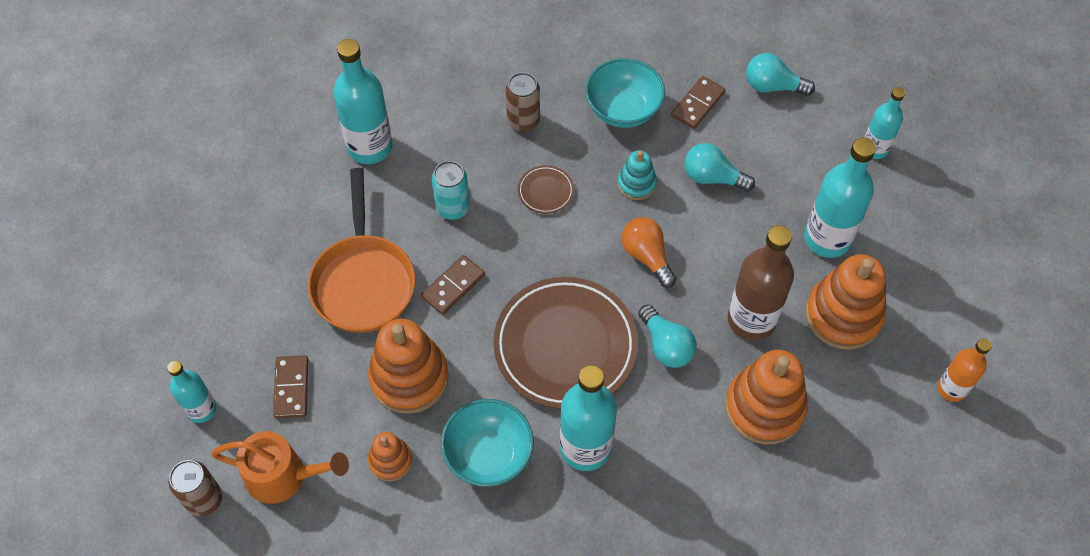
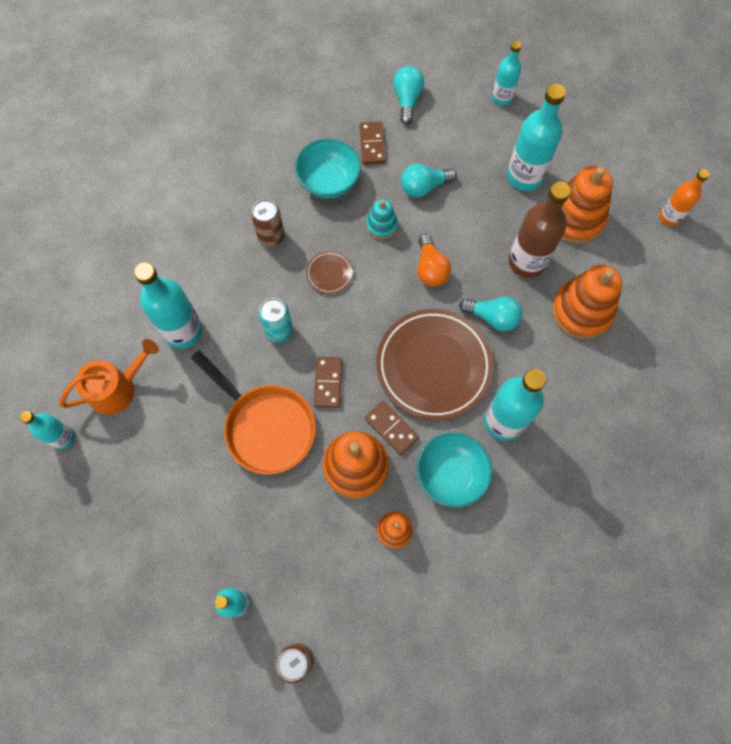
camera: 40 degrees left, 10 degrees up
orange watering can [211,431,349,504] -> orange watering can moved to [59,339,159,415]
brown domino [273,355,308,419] -> brown domino moved to [365,401,419,455]
orange light bulb [621,217,676,288] -> orange light bulb turned 120 degrees counterclockwise [417,234,451,287]
turquoise light bulb [746,53,815,96] -> turquoise light bulb turned 120 degrees clockwise [393,66,424,124]
none -> turquoise bottle [20,411,75,449]

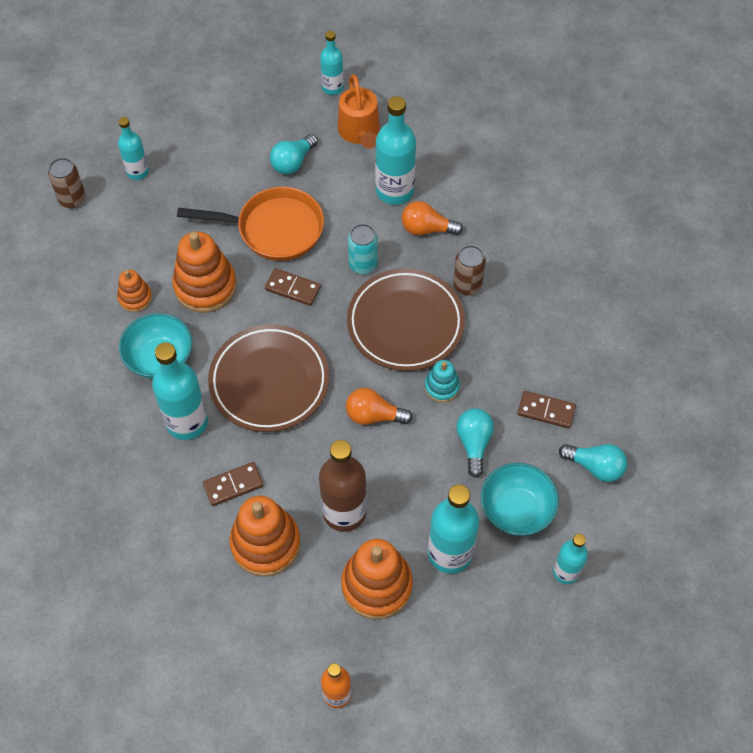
camera: 110 degrees right, 10 degrees down
orange pan [191,351,316,474] -> orange pan turned 150 degrees counterclockwise [177,187,324,261]
turquoise bowl [295,138,361,198] -> turquoise bowl moved to [481,463,559,536]
brown plate [306,251,353,294] -> brown plate [347,268,465,371], size x2.39
brown domino [365,401,419,455] -> brown domino moved to [203,462,264,506]
turquoise light bulb [459,297,523,331] -> turquoise light bulb moved to [270,134,318,174]
none -> orange light bulb [402,201,463,235]

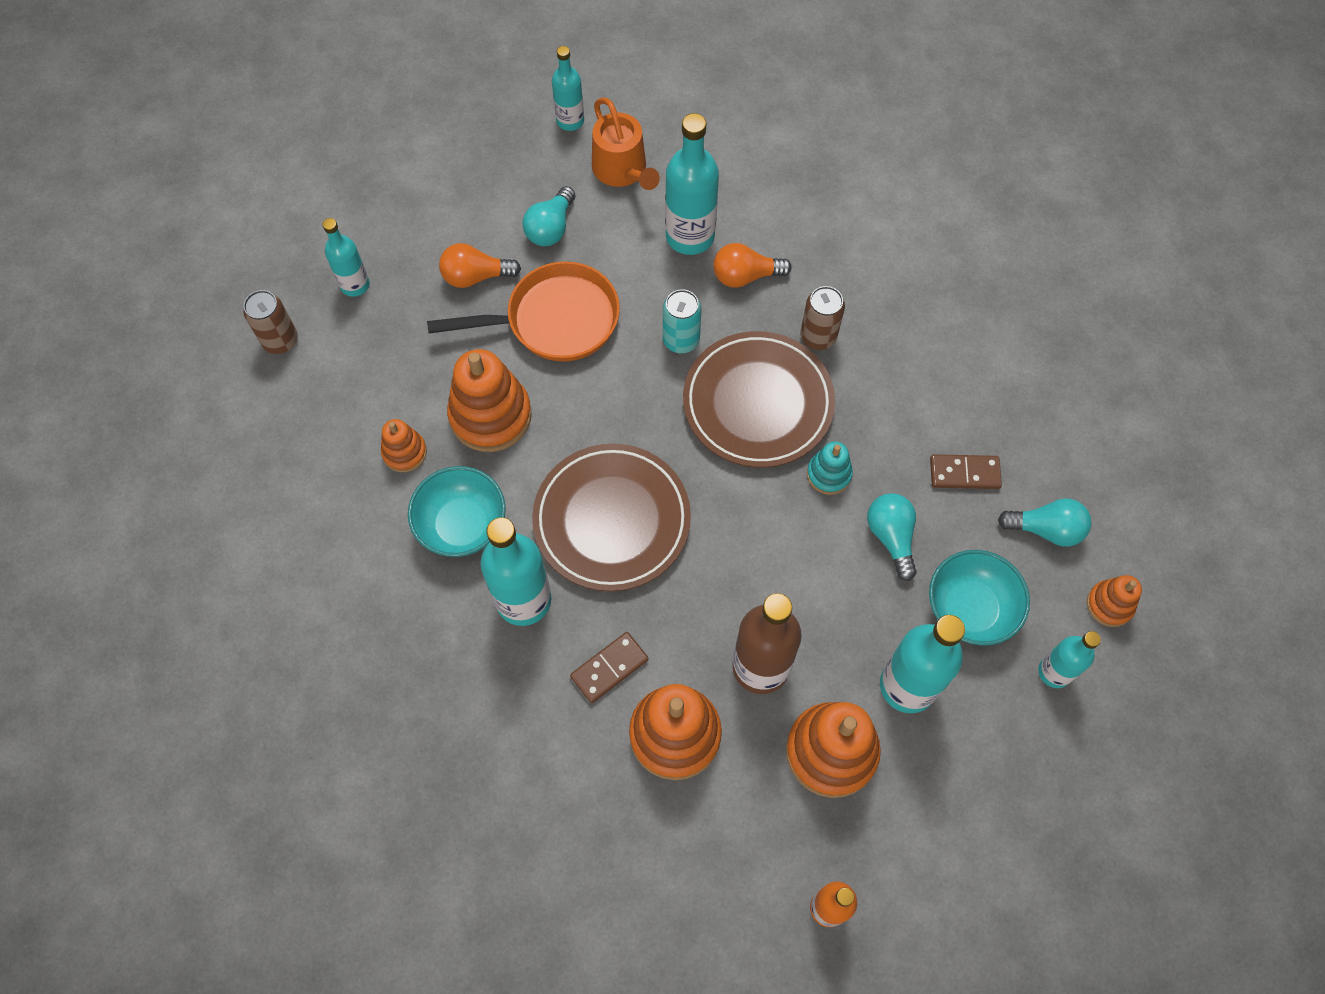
camera: 15 degrees left, 5 degrees up
brown domino [265,268,321,306] -> none
orange light bulb [346,388,413,425] -> orange light bulb moved to [439,243,521,288]
none -> orange stacking toy [1087,575,1142,627]

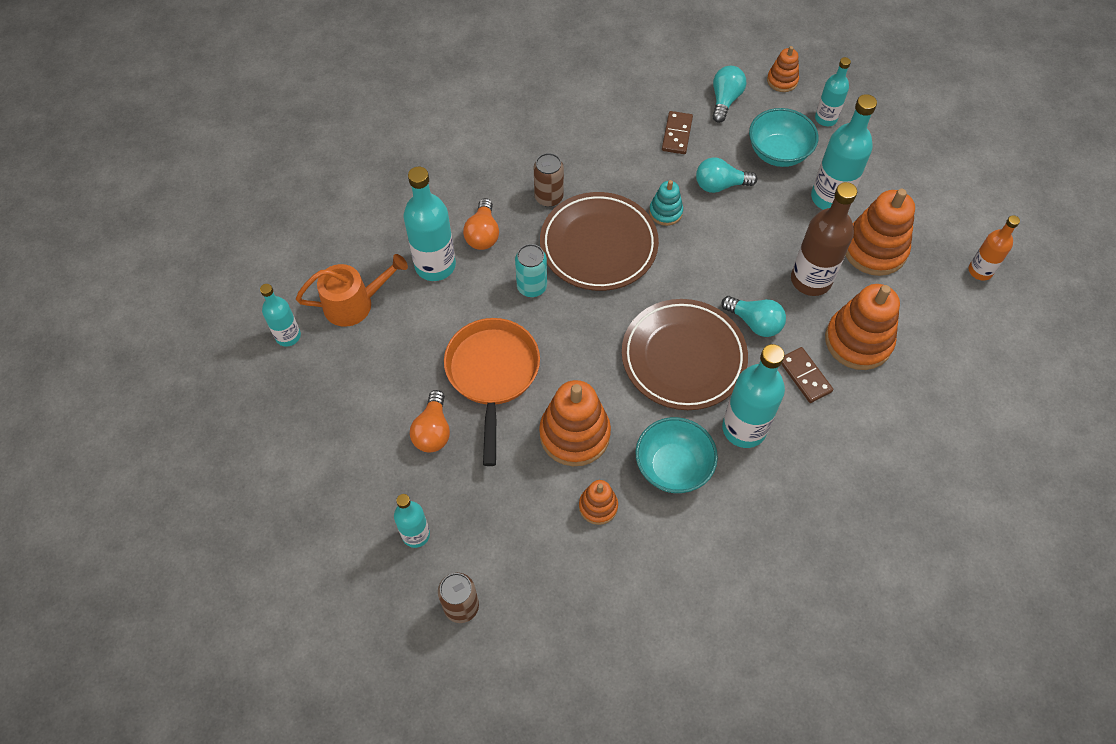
camera: 80 degrees left, 5 degrees down
turquoise light bulb [522,186,576,246] -> turquoise light bulb moved to [721,296,786,337]

